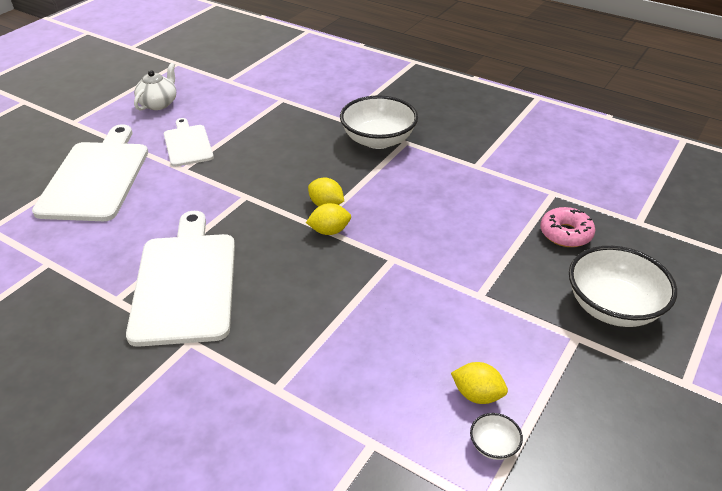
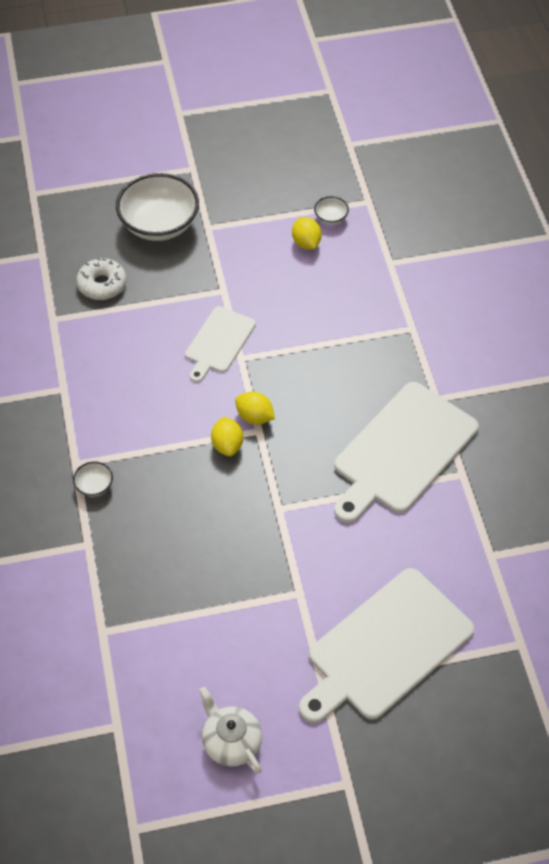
camera: 135 degrees left, 15 degrees up
white teapot [134,63,176,111] -> white teapot turned 75 degrees clockwise [199,687,262,774]
white cutting board [164,118,214,167] -> white cutting board moved to [185,306,256,383]
white bowl [340,96,418,149] -> white bowl [73,461,113,497], size x0.42
pink donut [540,207,595,247] -> white donut [76,258,127,300]

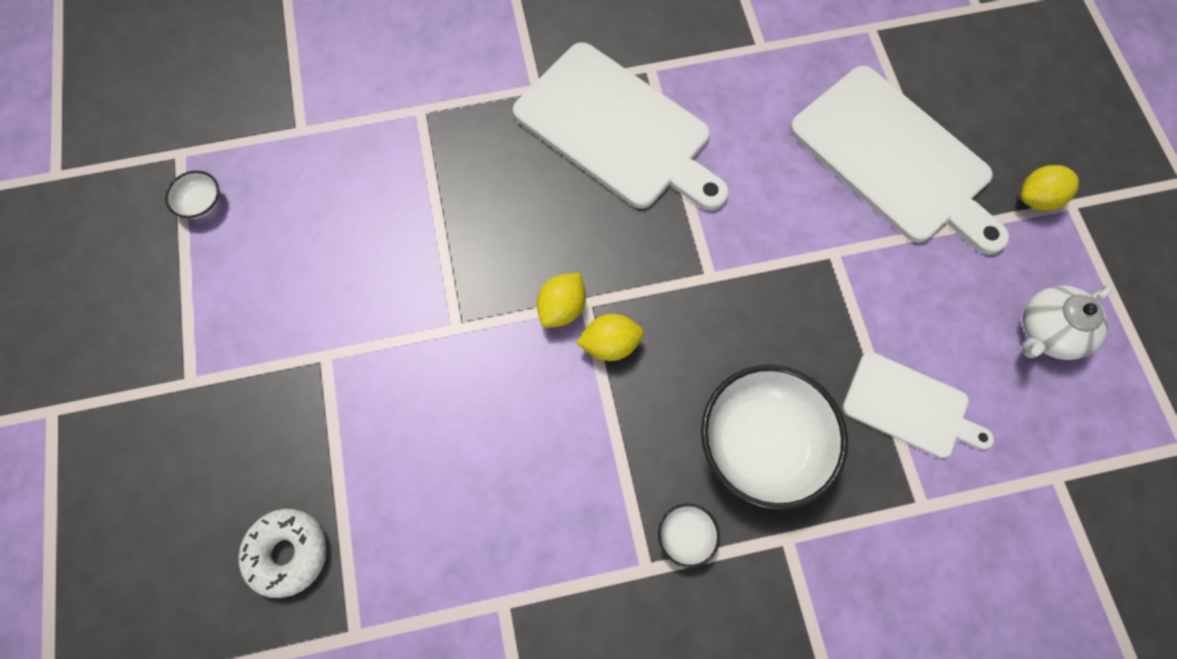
camera: 90 degrees left, 15 degrees up
white bowl [116,173,199,241] -> white bowl moved to [701,365,848,510]
white cutting board [185,306,256,383] -> white cutting board moved to [842,351,994,458]
yellow lemon [292,217,322,249] -> yellow lemon moved to [1021,165,1079,210]

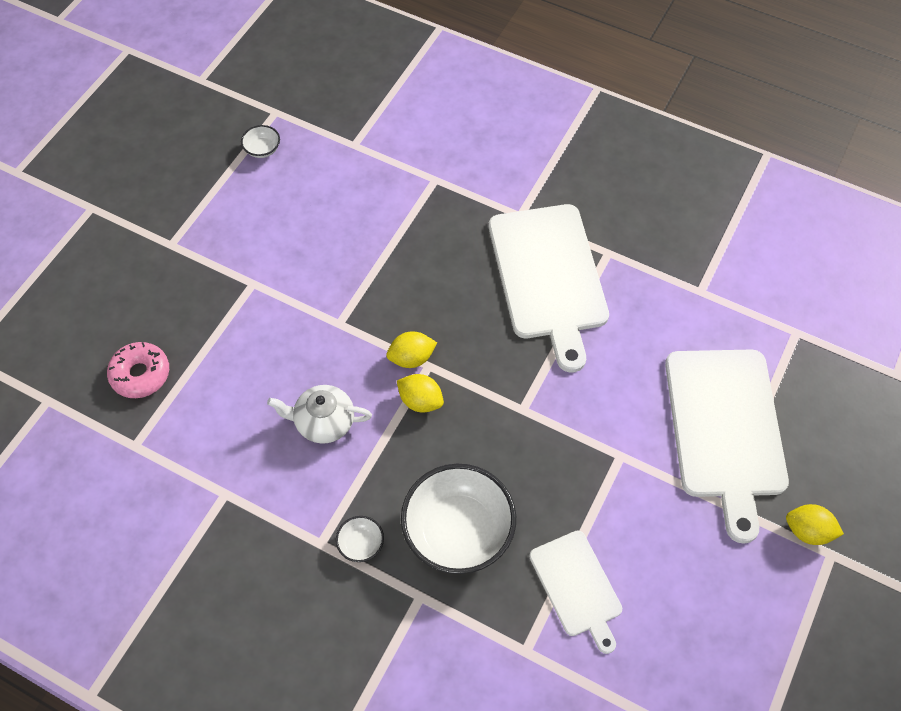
camera: 40 degrees right, 10 degrees down
white donut [239,509,327,598] -> pink donut [107,342,169,398]
white teapot [1022,285,1113,360] -> white teapot moved to [267,385,372,444]

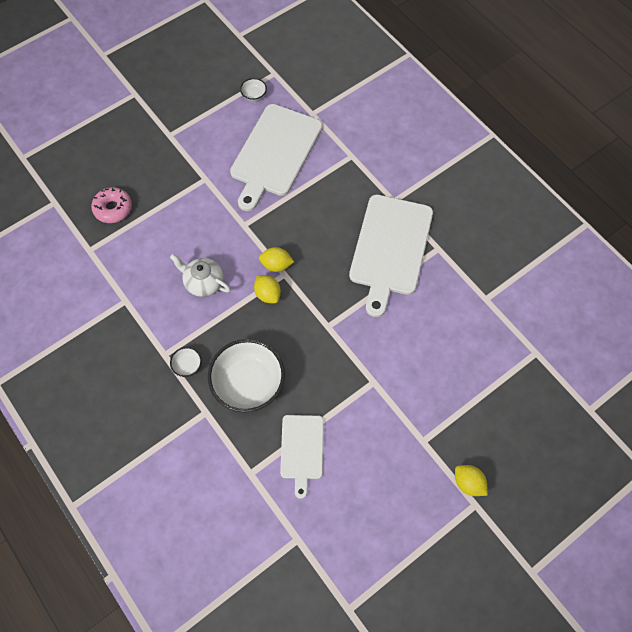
camera: 25 degrees right, 5 degrees up
white cutting board [665,349,789,544] -> white cutting board moved to [230,104,323,211]

